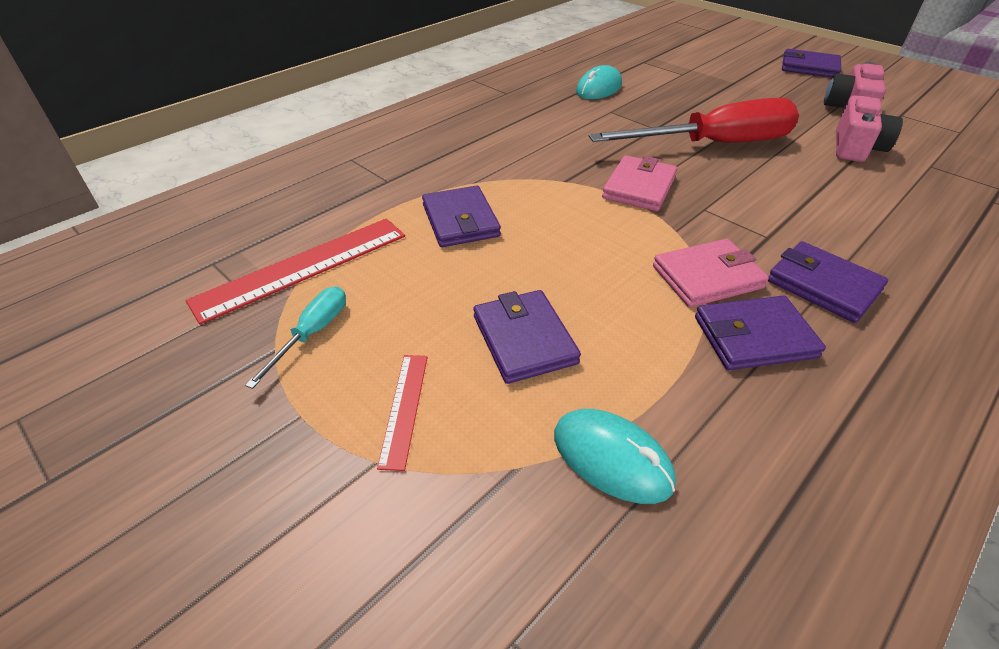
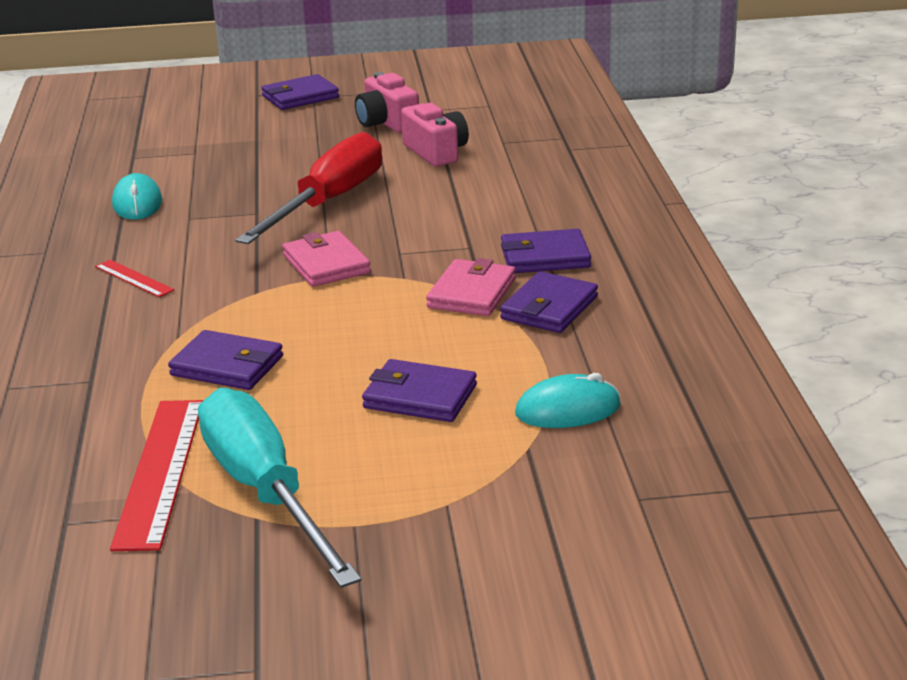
camera: 50 degrees left, 15 degrees down
turquoise screwdriver [245,287,346,389] -> turquoise screwdriver [198,388,361,588], size x2.27
red ruler [377,355,428,471] -> red ruler moved to [95,260,174,297]

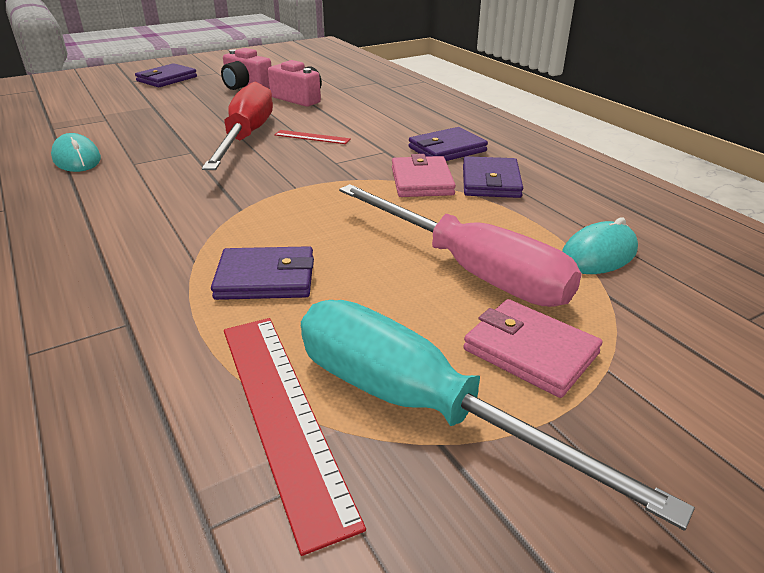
camera: 25 degrees left, 5 degrees up
red ruler [95,260,174,297] -> red ruler moved to [274,130,351,144]
pink wallet [282,231,371,287] -> pink wallet moved to [463,299,602,398]
purple wallet [362,359,477,422] -> pink screwdriver [339,184,582,307]

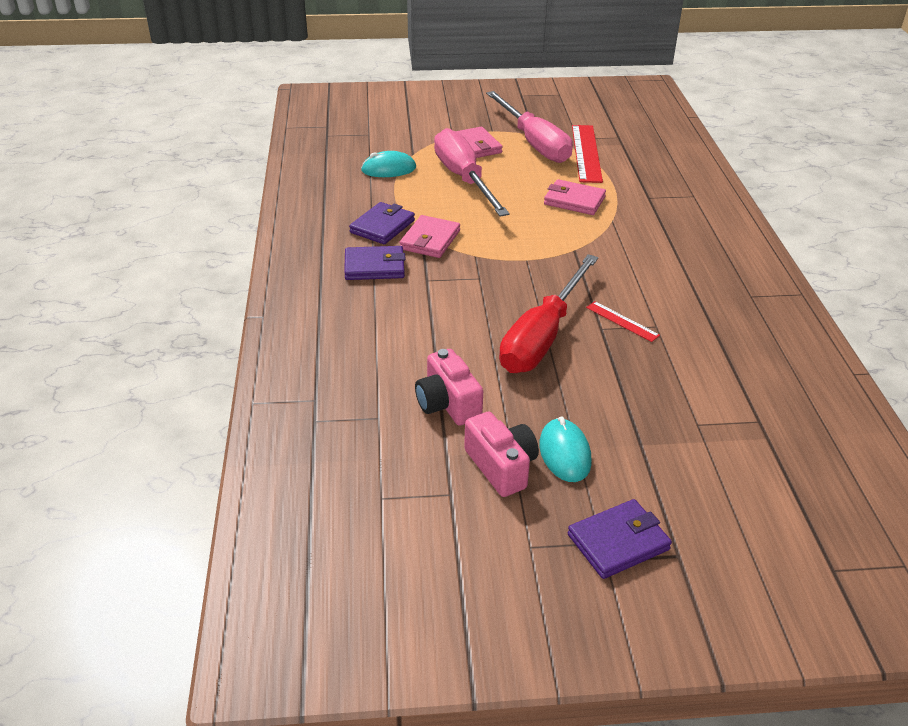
camera: 155 degrees left, 5 degrees up
turquoise mouse [51,133,101,172] -> turquoise mouse moved to [539,416,592,482]
purple wallet [211,246,314,300] -> pink wallet [544,179,606,215]
red ruler [274,130,351,144] -> red ruler moved to [586,301,660,342]
turquoise screwdriver [301,300,695,531] -> pink screwdriver [486,91,573,163]

